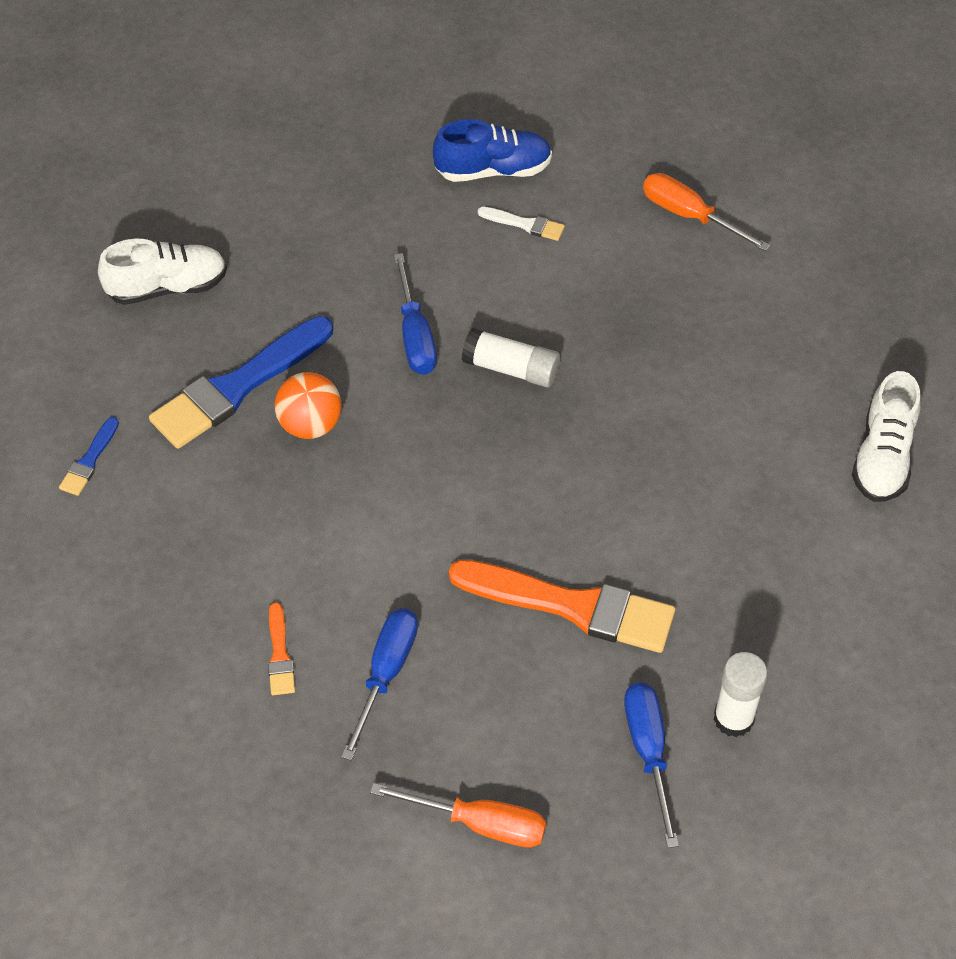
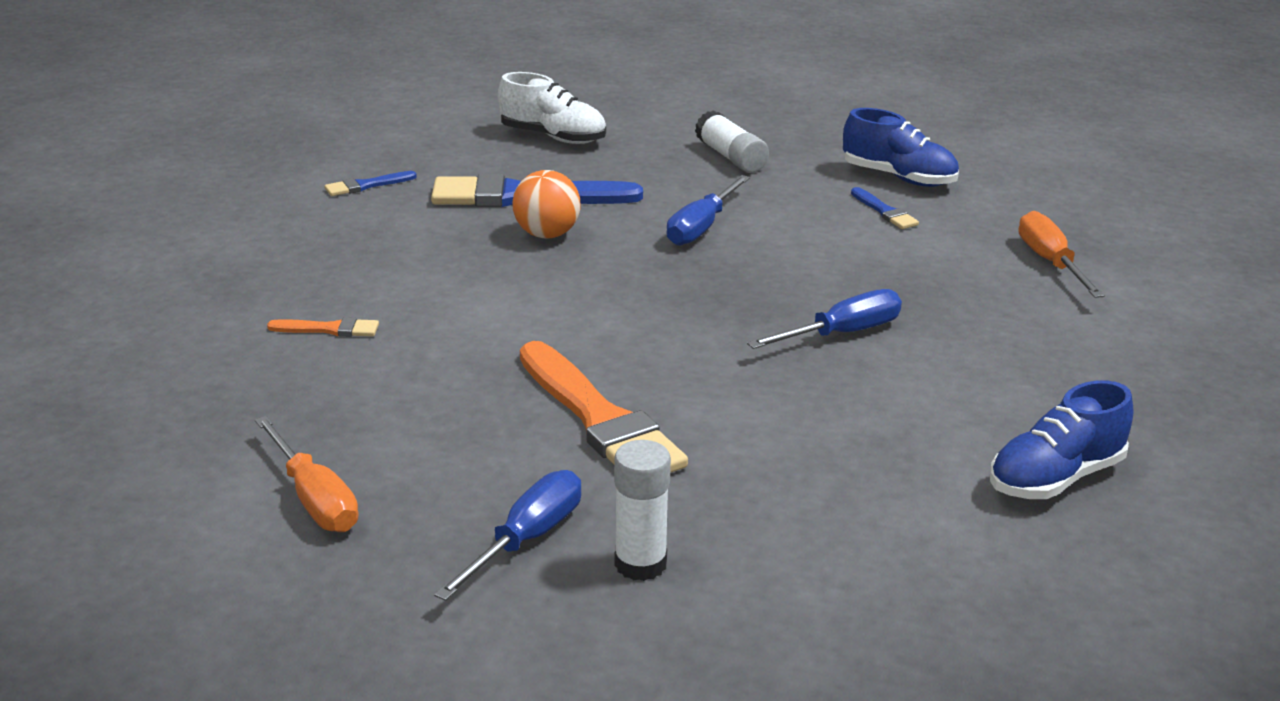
camera: 40 degrees right, 25 degrees down
orange brush [268,602,295,695] -> orange brush turned 120 degrees counterclockwise [267,317,379,337]
blue screwdriver [341,609,418,761] -> blue screwdriver moved to [747,289,902,349]
white glue stick [462,328,560,387] -> white glue stick moved to [695,110,769,173]
white brush [478,207,565,241] -> blue brush [851,187,919,229]
white shoe [852,371,921,502] -> blue shoe [990,380,1133,499]

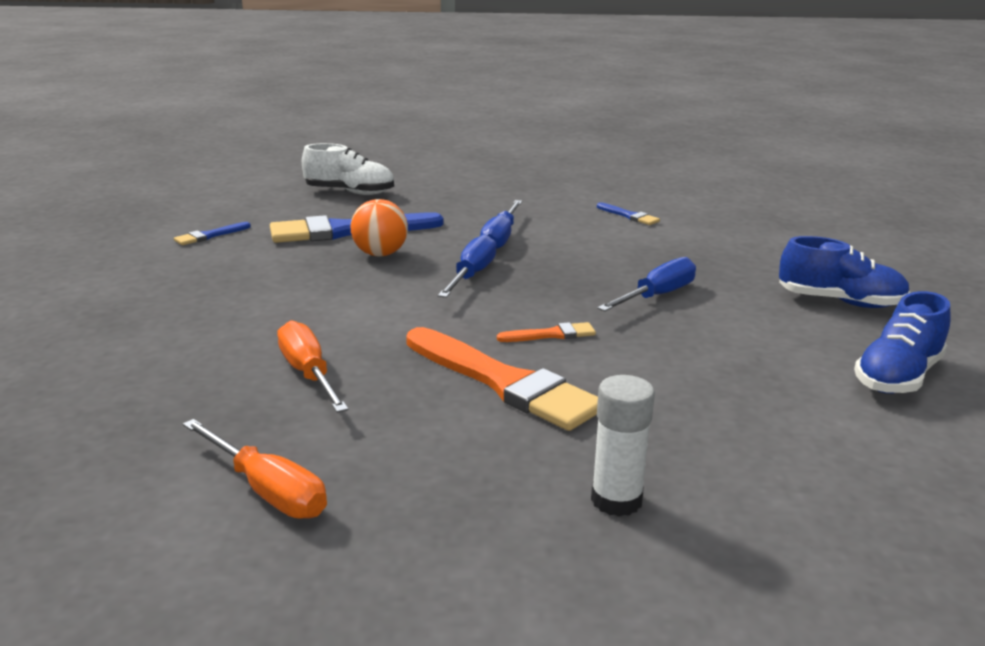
camera: 15 degrees left, 5 degrees down
orange brush [267,317,379,337] -> orange brush moved to [497,322,596,342]
blue screwdriver [434,470,581,601] -> blue screwdriver moved to [438,234,496,298]
white glue stick [695,110,769,173] -> none
blue shoe [843,108,959,187] -> blue shoe moved to [779,236,911,308]
orange screwdriver [1019,211,1105,298] -> orange screwdriver moved to [277,320,349,413]

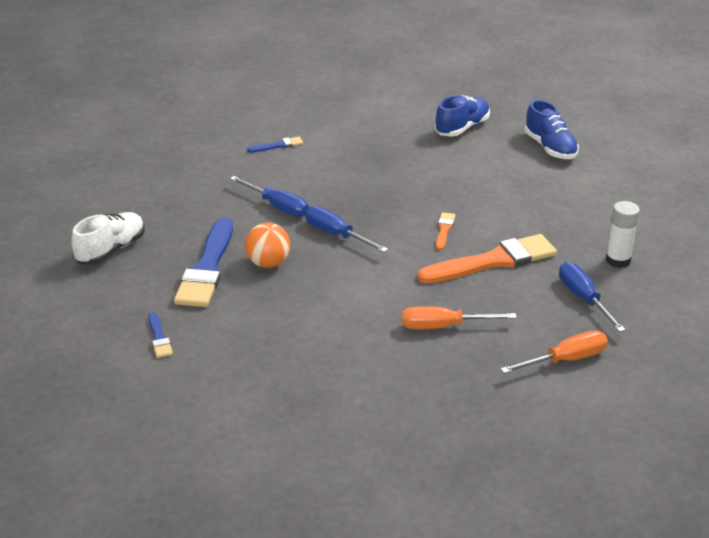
camera: 65 degrees left, 10 degrees up
blue screwdriver [597,257,696,311] -> blue screwdriver moved to [559,262,626,332]

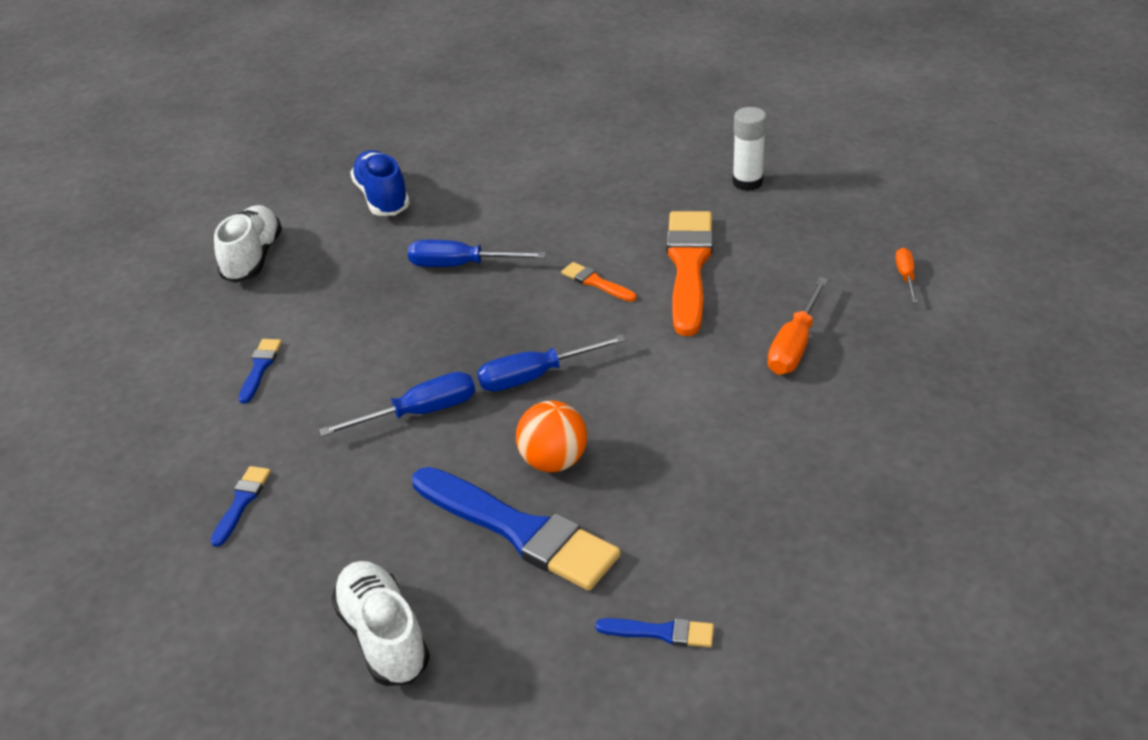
camera: 60 degrees left, 5 degrees up
orange screwdriver [500,331,608,374] -> orange screwdriver [895,248,918,302], size x0.58
blue shoe [525,100,579,159] -> none
blue screwdriver [559,262,626,332] -> blue screwdriver moved to [408,240,546,267]
none -> blue brush [210,466,271,547]
none -> white shoe [214,205,282,283]

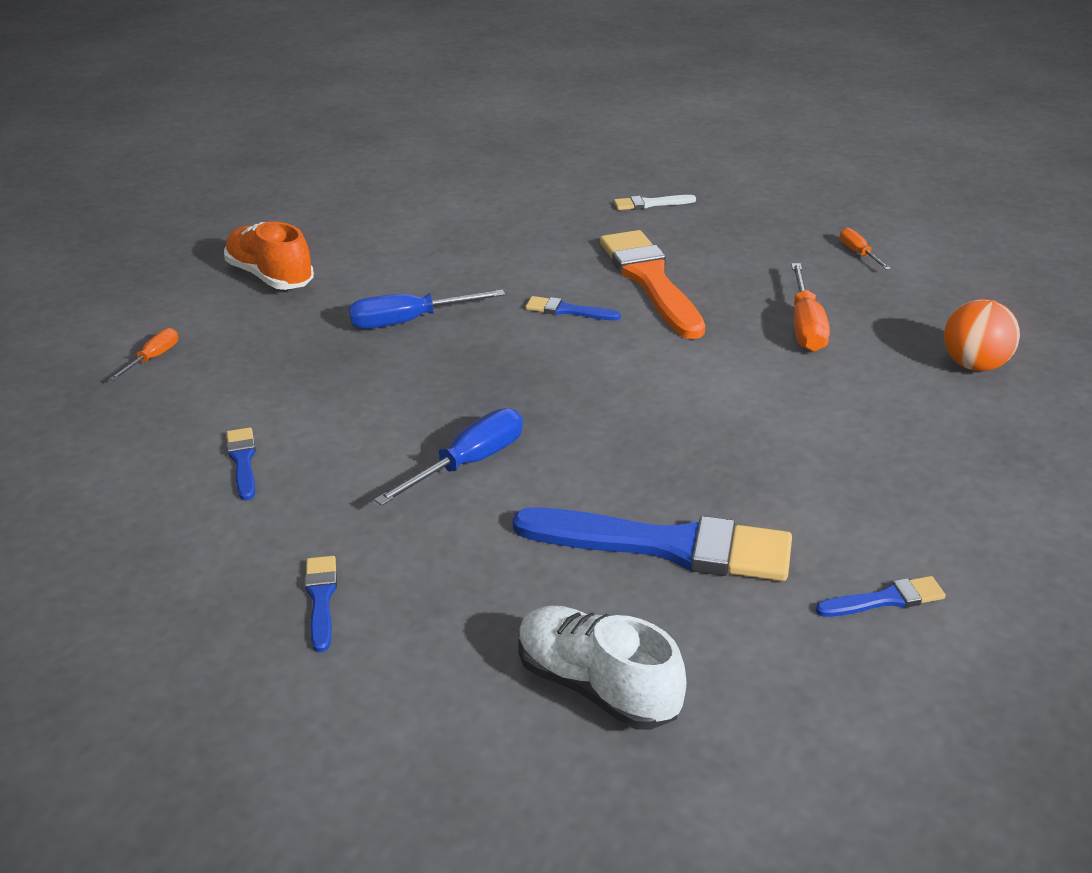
camera: 25 degrees left, 5 degrees down
white shoe [214,205,282,283] -> orange screwdriver [109,328,178,381]
blue shoe [350,150,410,216] -> orange shoe [224,221,314,290]
blue screwdriver [477,334,626,392] -> none
orange ball [516,401,587,472] -> orange ball moved to [944,299,1020,371]
orange brush [561,262,636,302] -> blue brush [525,296,621,321]
white glue stick [732,107,767,191] -> white brush [614,195,696,210]

